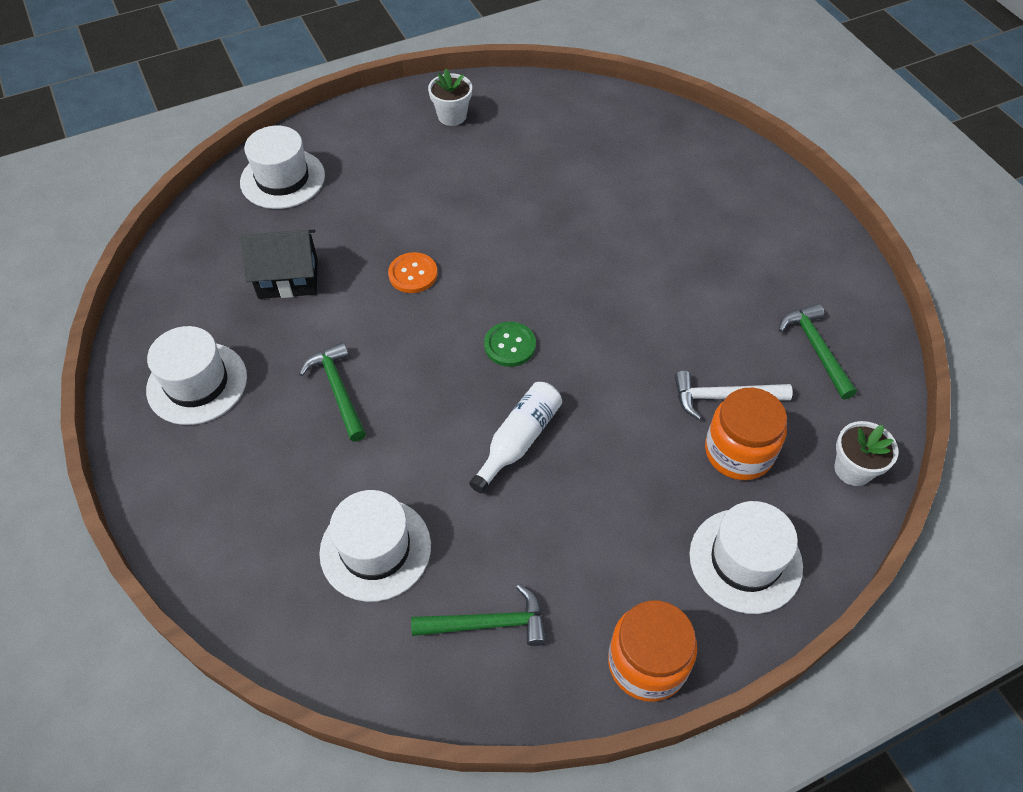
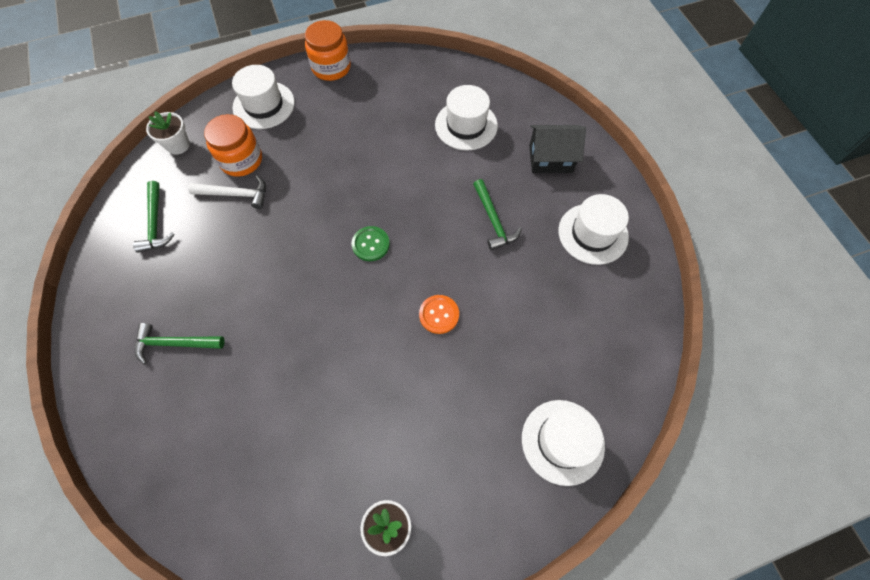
camera: 175 degrees left, 10 degrees up
black house [240,230,318,299] -> black house moved to [529,125,586,173]
green hammer [411,584,546,646] -> green hammer moved to [135,323,225,364]
white bottle [469,382,562,493] -> none

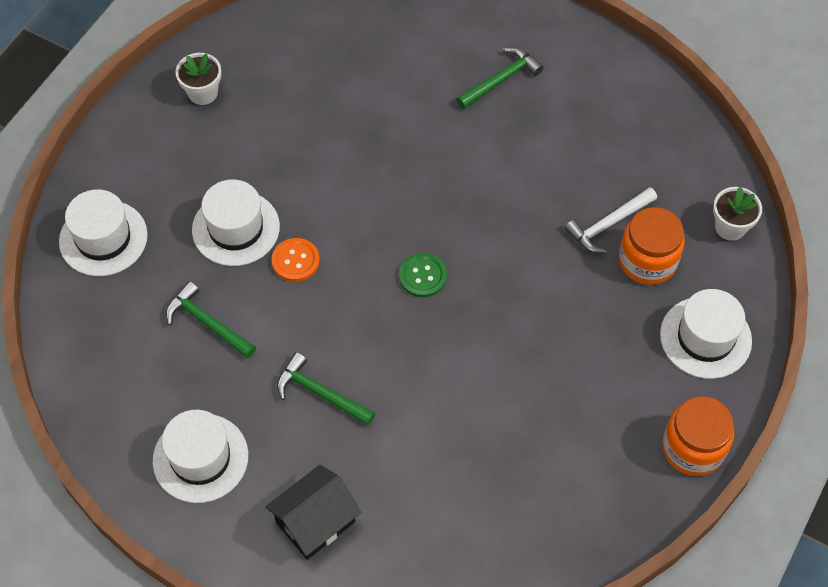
camera: 140 degrees right, 5 degrees down
green hammer [133,181,175,253] -> green hammer moved to [166,281,256,359]
white hat [435,85,498,151] -> white hat moved to [192,179,280,266]

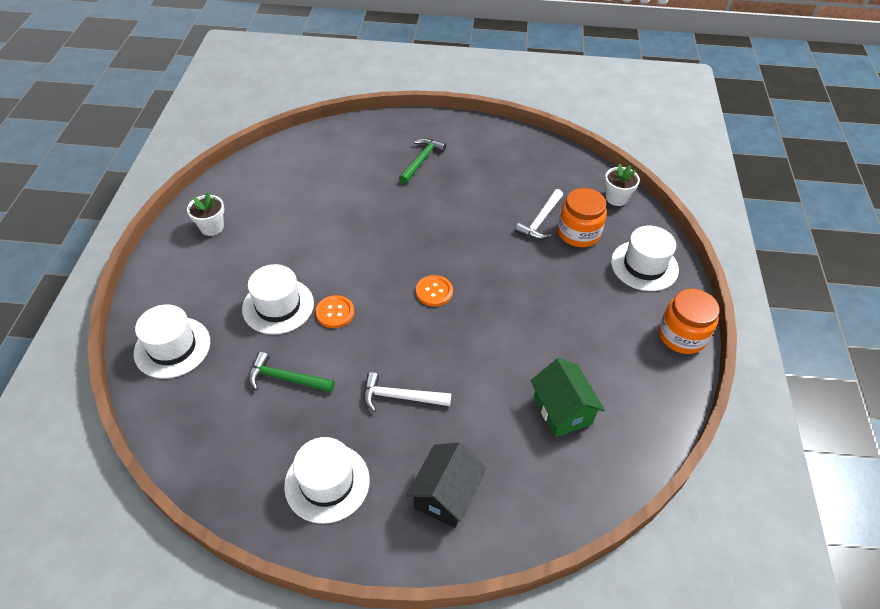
camera: 25 degrees left, 10 degrees down
green hammer [277,352,375,426] -> white hammer [364,372,451,412]
green button [399,253,447,297] -> orange button [416,275,453,307]
none -> green house [530,358,605,437]

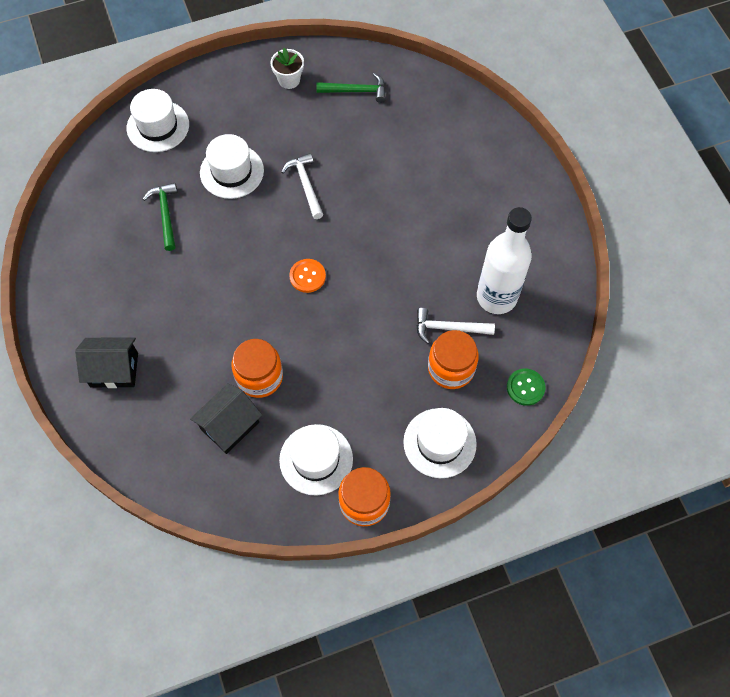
camera: 65 degrees right, 15 degrees up
white hat [284,437,370,524] -> white hat moved to [279,424,353,496]
orange button [316,295,354,328] -> none
white hammer [364,372,451,412] -> white hammer moved to [281,153,323,219]
green hammer [399,138,446,184] -> green hammer moved to [316,73,386,103]
green house [530,358,605,437] -> black house [190,383,262,454]
white flower pot [605,164,640,206] -> green button [507,369,546,406]
none -> orange jar [231,339,283,398]
none -> white bottle [477,207,532,314]

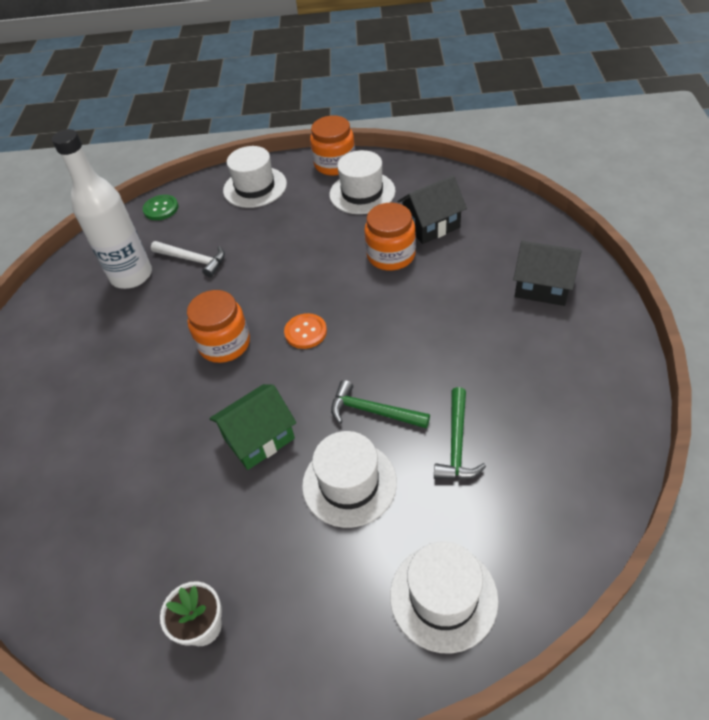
camera: 155 degrees left, 15 degrees down
white hammer [281,153,323,219] -> green house [209,384,296,470]
green hammer [316,73,386,103] -> green hammer moved to [331,380,430,428]
orange jar [428,330,479,389] -> orange jar moved to [187,290,250,363]

